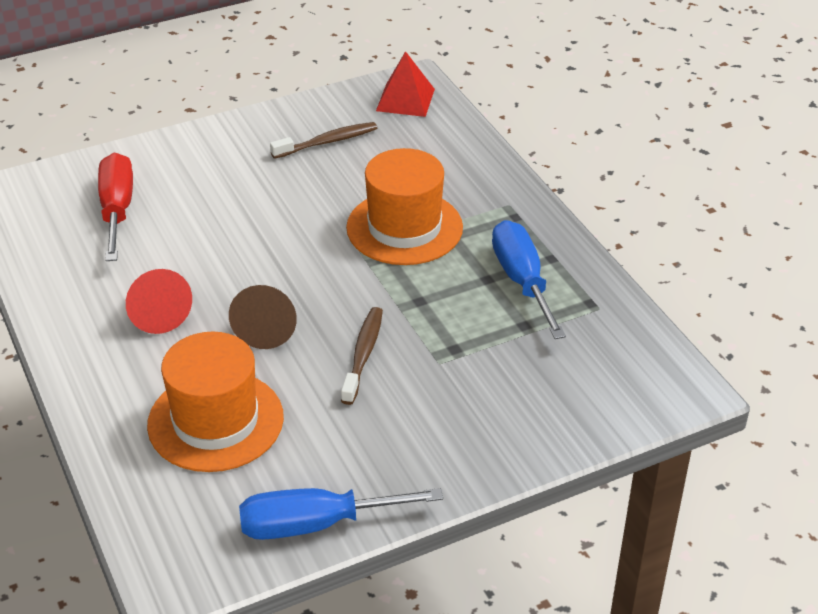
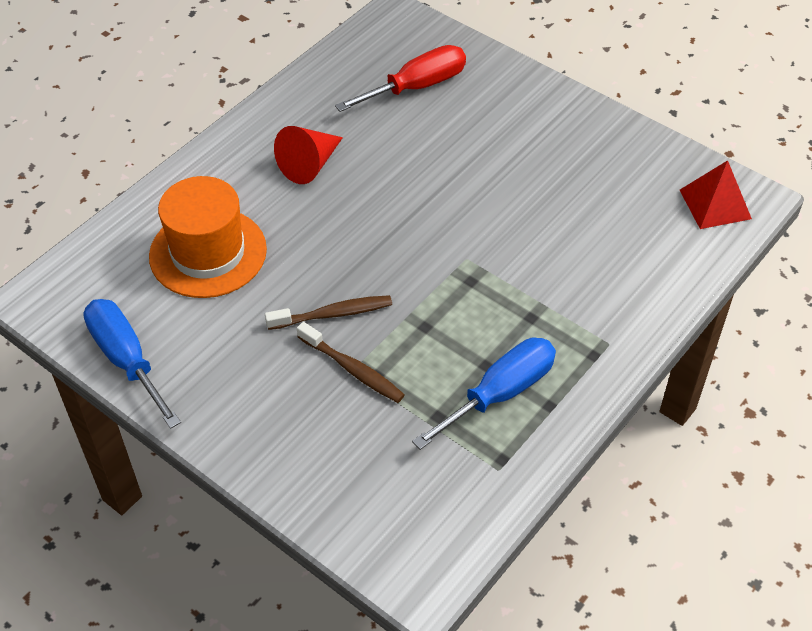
camera: 65 degrees right, 10 degrees up
brown cone [229,285,297,349] -> none
brown toothbrush [270,122,377,159] -> brown toothbrush moved to [297,322,405,403]
orange hat [346,148,463,265] -> none

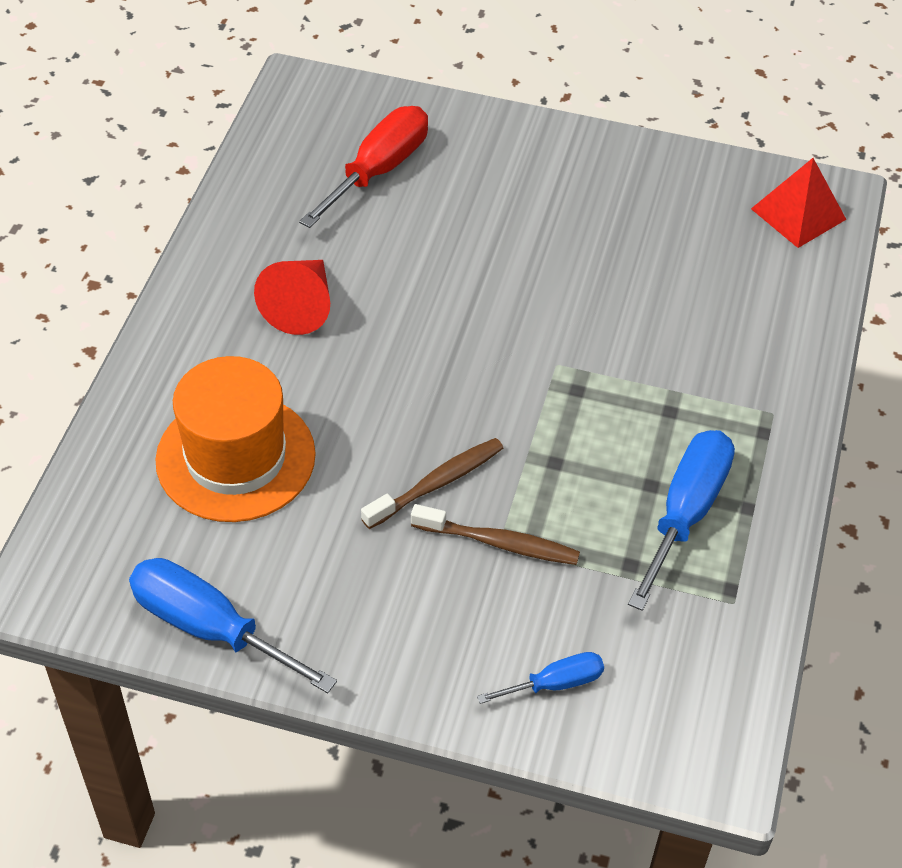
camera: 25 degrees left, 0 degrees up
none -> blue screwdriver [477,652,604,704]

